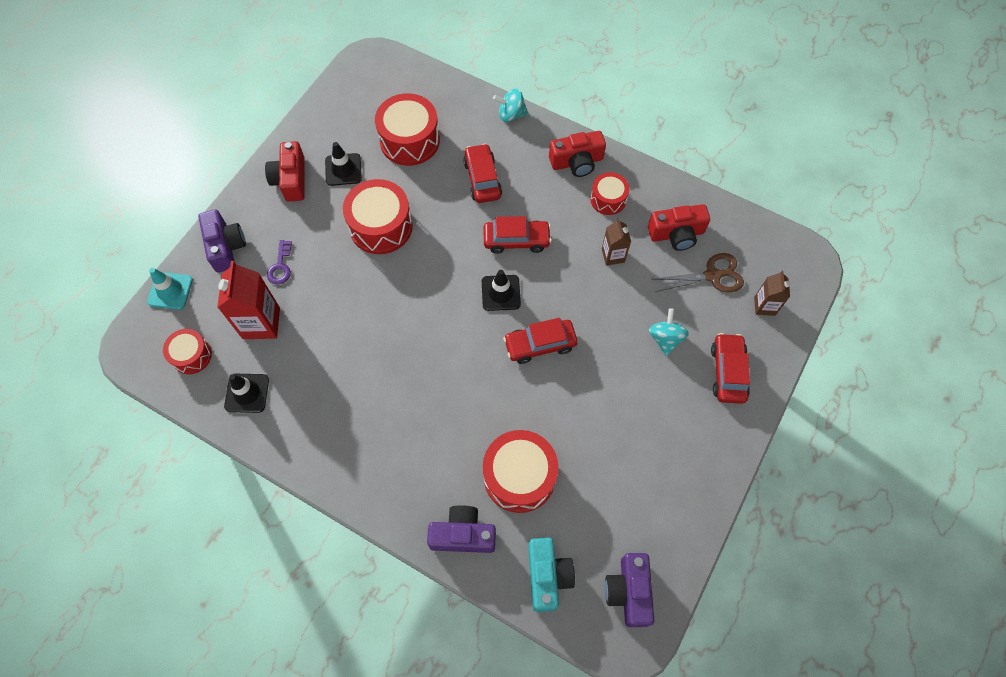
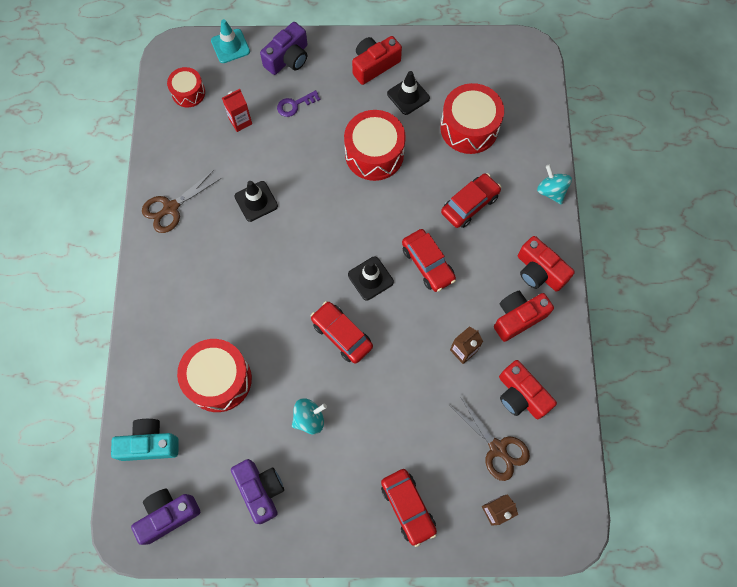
camera: 60 degrees right, 5 degrees up
red carton [217,261,280,339] -> red carton [222,89,252,132], size x0.59
black traffic cone [224,374,269,413] -> black traffic cone moved to [235,181,278,222]
purple camera [427,505,496,553] -> purple camera moved to [231,459,284,524]
turquoise camera [528,538,575,612] -> turquoise camera turned 150 degrees counterclockwise [111,419,179,461]
red drum [590,172,629,215] -> red camera [494,291,554,342]
turquoise spinning top [649,308,689,356] -> turquoise spinning top moved to [292,398,327,435]
red car [711,333,750,404] -> red car turned 90 degrees clockwise [381,469,437,547]
none -> brown scissors [142,170,221,233]

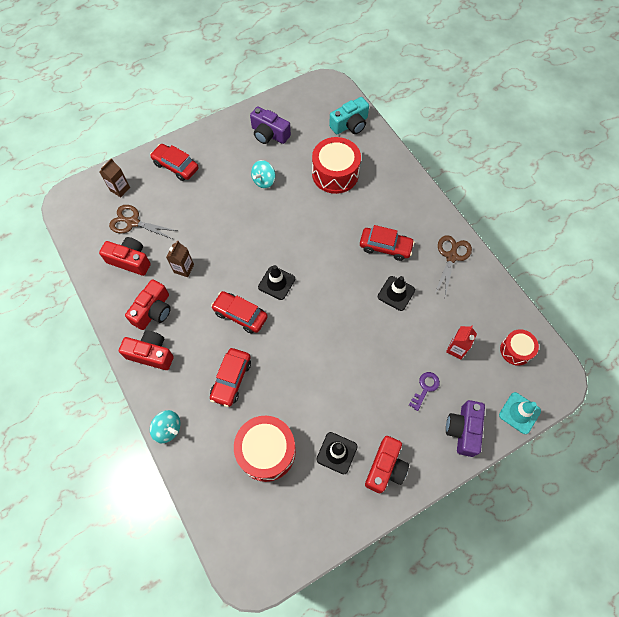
camera: 150 degrees right, 5 degrees down
purple camera [131,489,200,545] -> none
red car [311,301,373,363] -> red car moved to [360,225,415,261]
red drum [344,110,406,181] -> none

